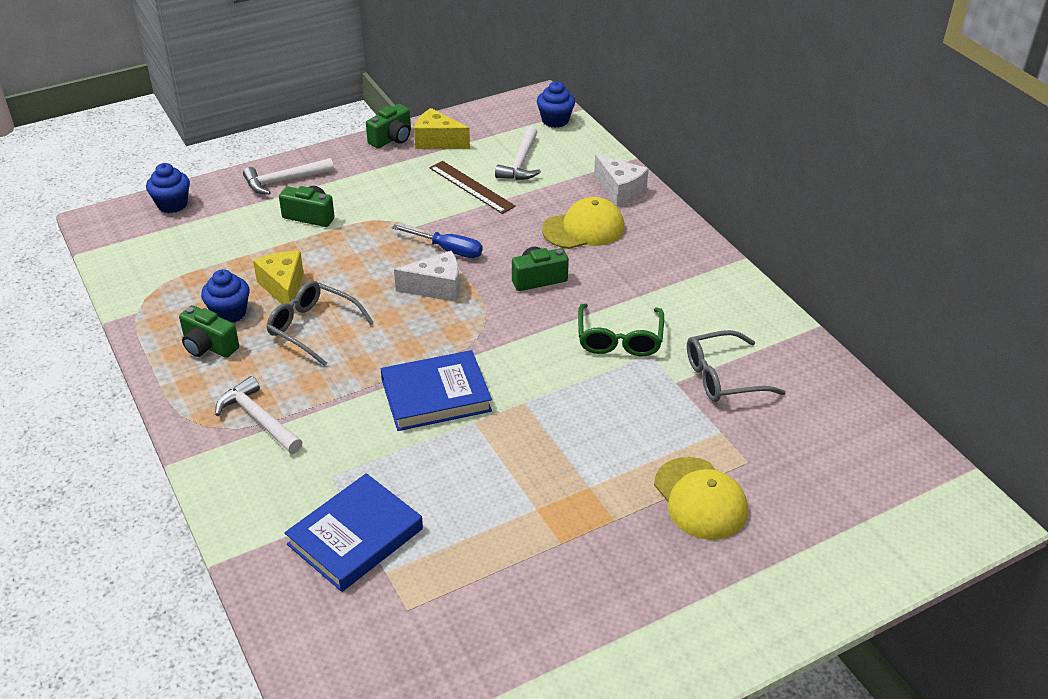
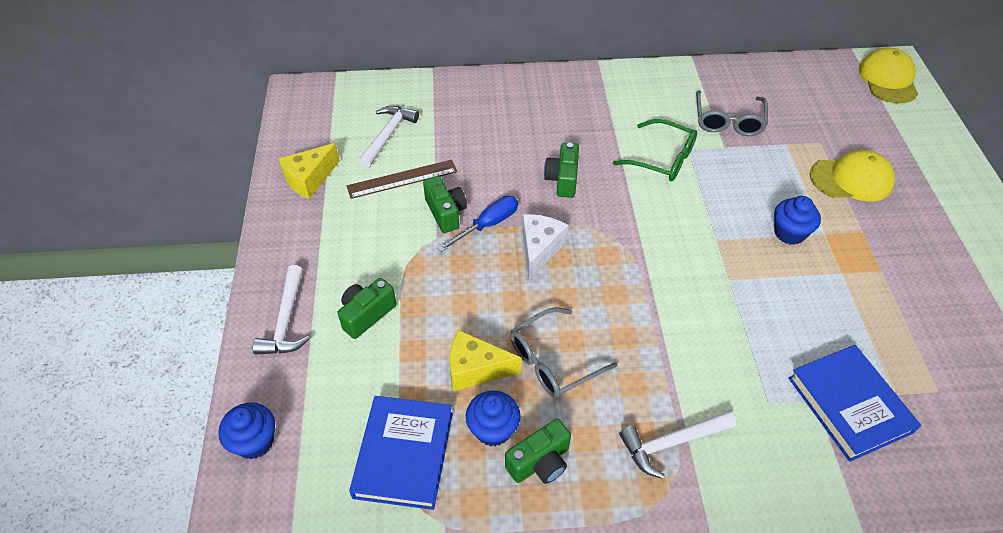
camera: 65 degrees left, 10 degrees up
green camera [366,104,411,148] -> green camera moved to [423,176,467,233]
blue book [381,350,492,431] -> blue book moved to [349,396,453,510]
white hammer [495,126,541,180] -> white hammer turned 105 degrees counterclockwise [359,106,419,168]
blue cupcake [537,81,575,128] -> blue cupcake moved to [774,196,821,245]
yellow cap [542,197,625,249] -> yellow cap moved to [858,48,918,103]
white cheese [594,154,649,206] -> none

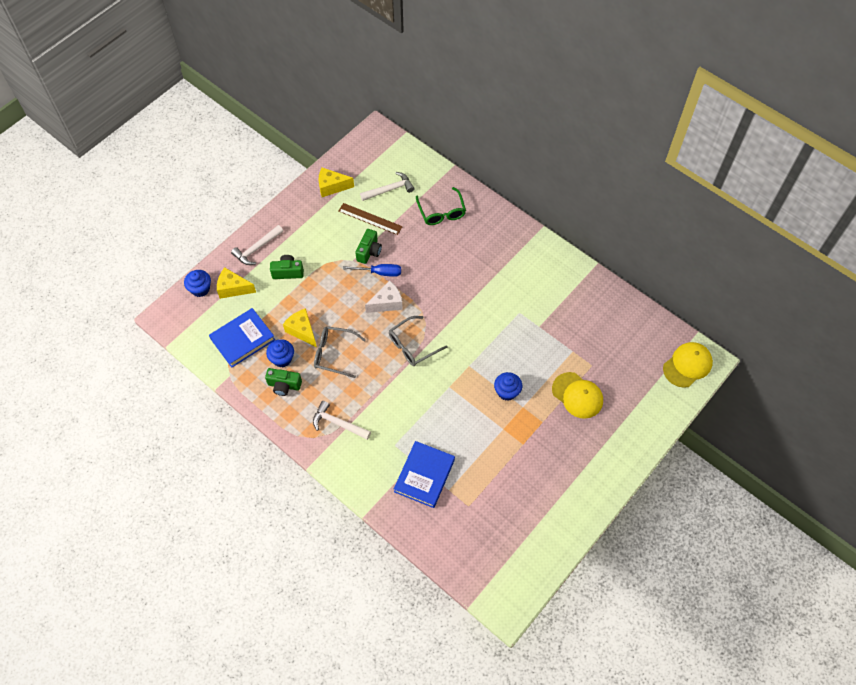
camera: 45 degrees right, 10 degrees up
green camera [544,143,579,198] -> none
green glasses [613,119,697,181] -> green glasses moved to [416,187,466,225]
grey glasses [696,91,768,136] -> grey glasses moved to [389,316,447,366]
none -> yellow cheese [217,267,256,299]

